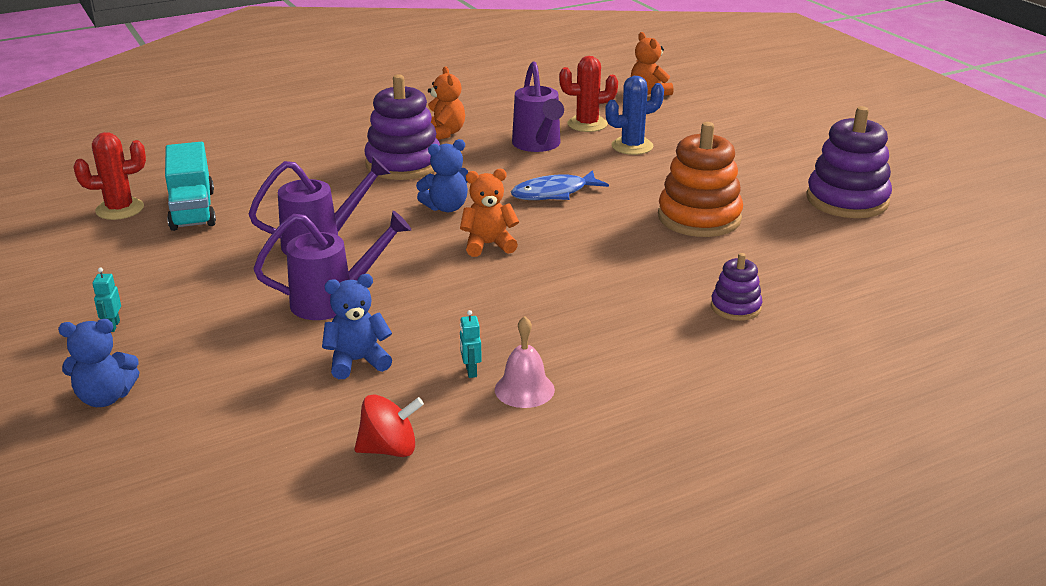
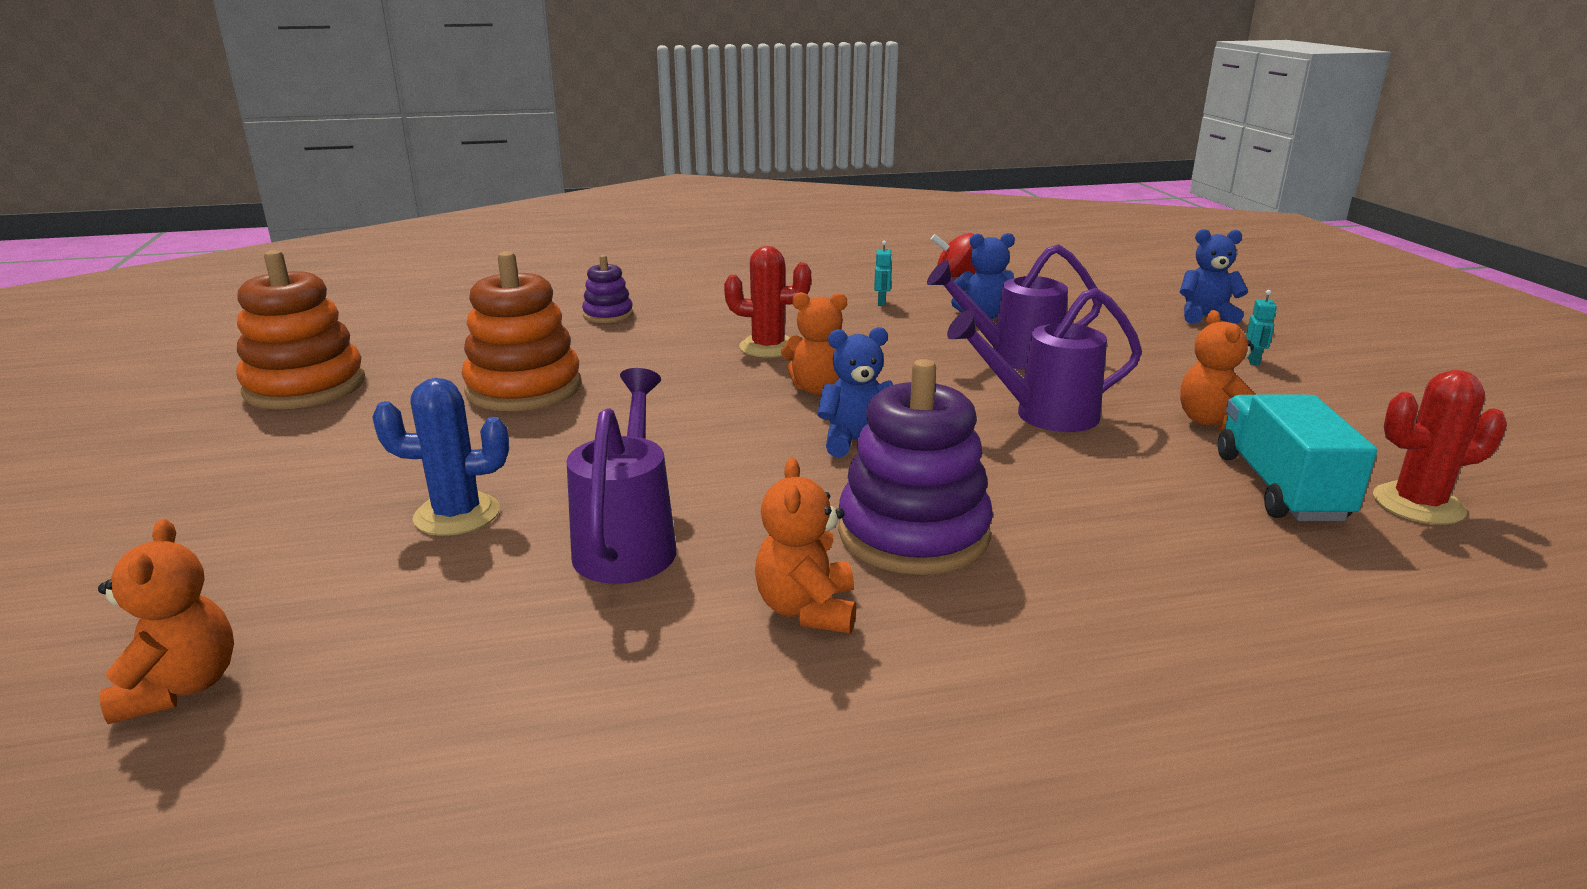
camera: 165 degrees left, 5 degrees down
pink bell [495,316,555,408] -> none
blue fish [511,170,609,200] -> none
red cactus [559,56,618,132] -> red cactus moved to [724,246,811,357]
purple stacking toy [807,106,892,218] -> orange stacking toy [236,250,365,409]
none -> orange teddy bear [1180,310,1256,431]

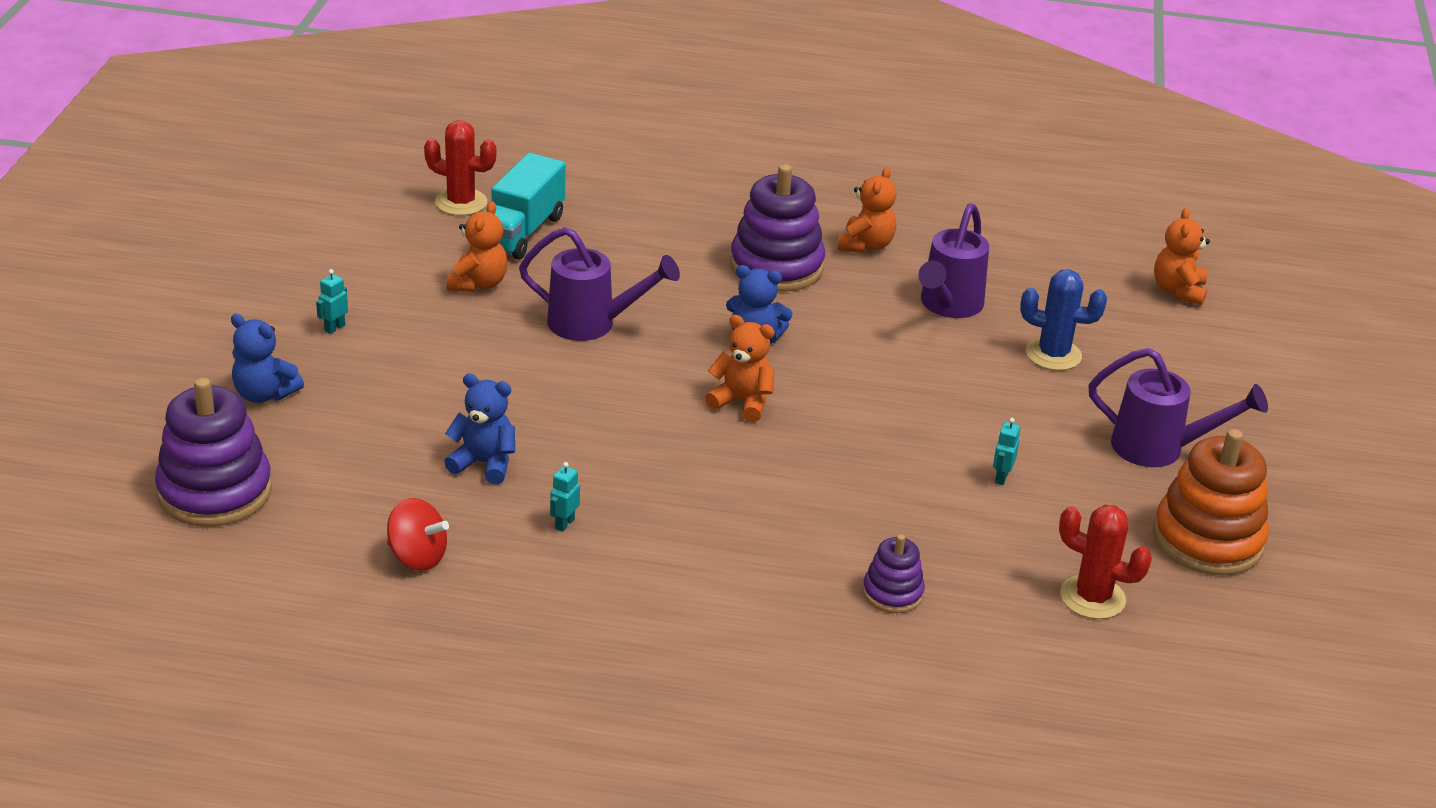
camera: 160 degrees left, 10 degrees up
orange stacking toy [462,251,581,411] -> turquoise robot [993,418,1021,485]
red cactus [724,246,811,357] -> red cactus moved to [1059,504,1152,619]
purple watering can [927,244,1102,370] -> purple watering can moved to [1088,348,1268,467]
none -> purple stacking toy [155,378,272,527]

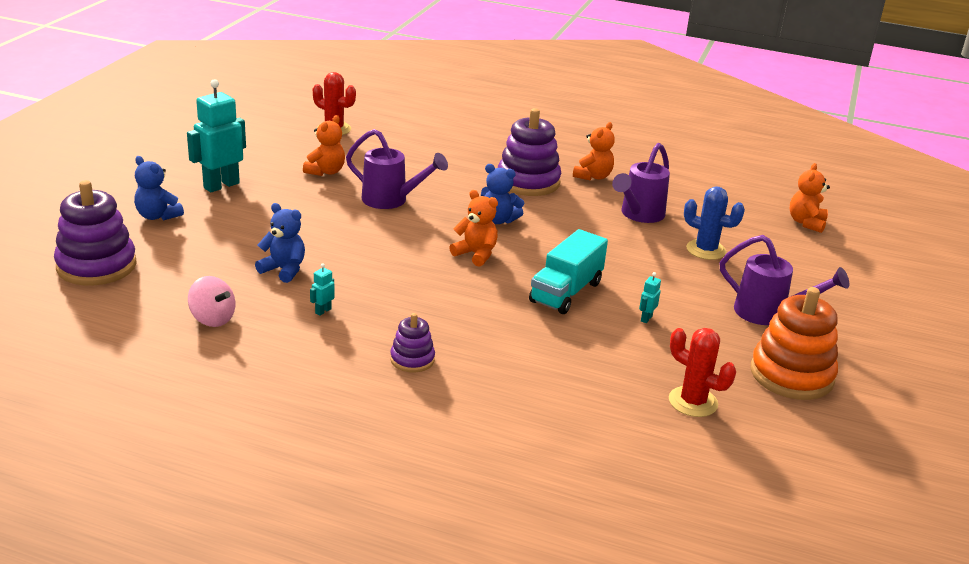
camera: 10 degrees right, 5 degrees down
turquoise robot [316,269,348,334] -> turquoise robot [187,79,246,192], size x2.42
red spinning top [387,498,449,571] -> pink spinning top [188,276,235,327]
turquoise truck [484,153,566,260] -> turquoise truck moved to [529,229,608,314]
purple stacking toy [863,534,925,613] -> purple stacking toy moved to [390,313,435,373]

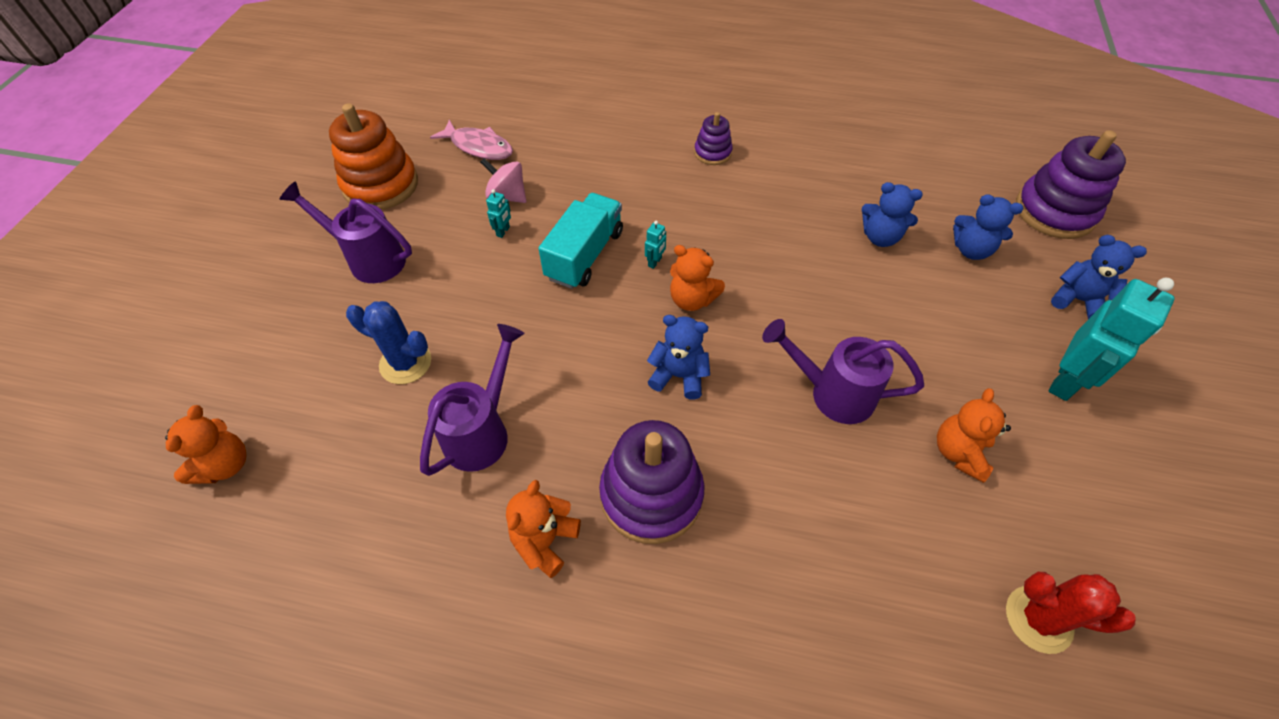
camera: 175 degrees right, 25 degrees up
pink spinning top [188,276,235,327] -> pink spinning top moved to [480,158,526,203]
turquoise robot [310,263,334,316] -> turquoise robot moved to [645,221,666,269]
red cactus [669,328,736,417] -> pink fish [430,120,513,160]
none -> blue teddy bear [953,194,1023,260]

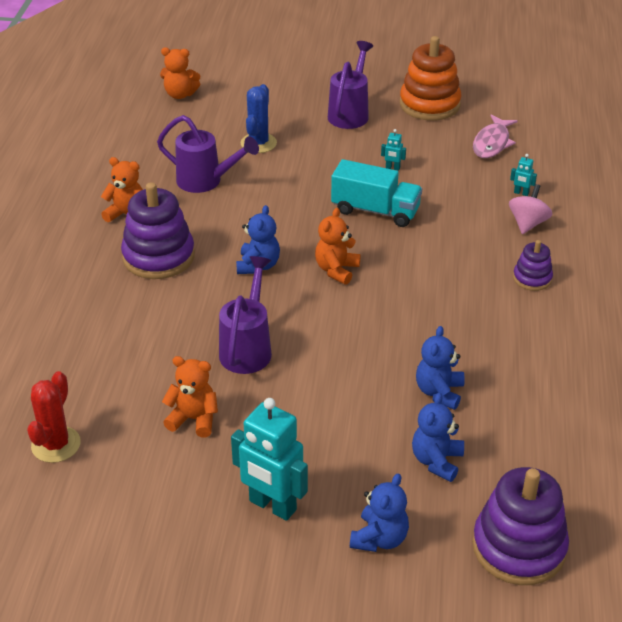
camera: 85 degrees right, 15 degrees down
pink spinning top [480,158,526,203] -> pink spinning top moved to [509,184,552,234]
turquoise robot [645,221,666,269] -> turquoise robot moved to [510,154,537,196]

